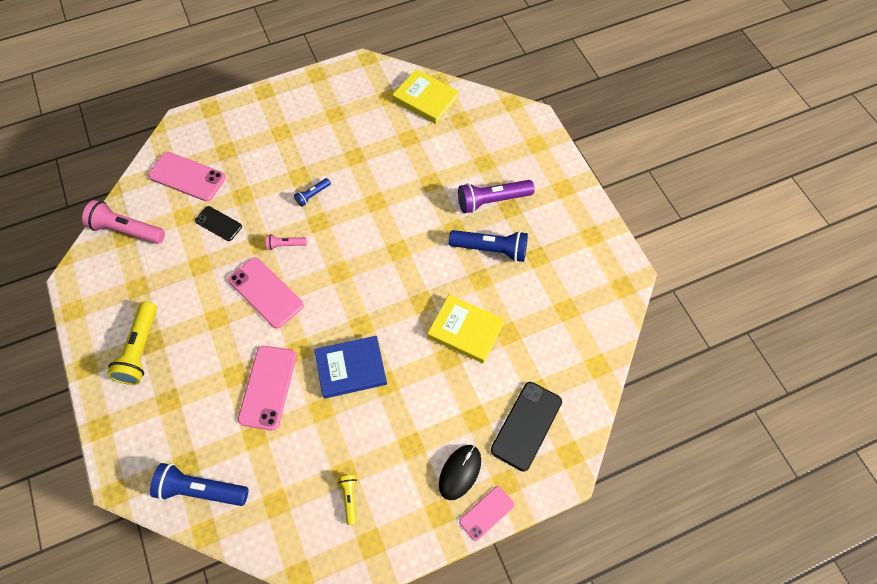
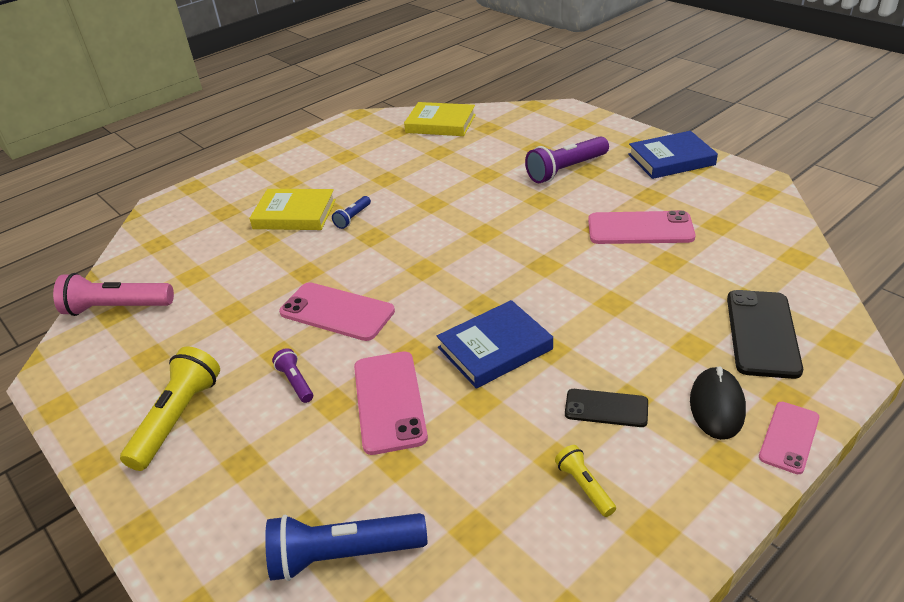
camera: 15 degrees left, 25 degrees down
yellow flashlight [107,302,157,385] -> yellow flashlight turned 150 degrees counterclockwise [120,346,220,471]
pink phone [148,152,226,201] -> pink phone moved to [588,210,696,244]
black phone [195,206,242,241] -> black phone moved to [565,389,648,427]
pink flashlight [266,234,307,250] -> none
yellow book [428,294,505,364] -> yellow book moved to [249,189,336,230]
blue flashlight [449,230,528,262] -> none
none -> purple flashlight [272,348,313,403]
none -> blue book [628,131,718,179]

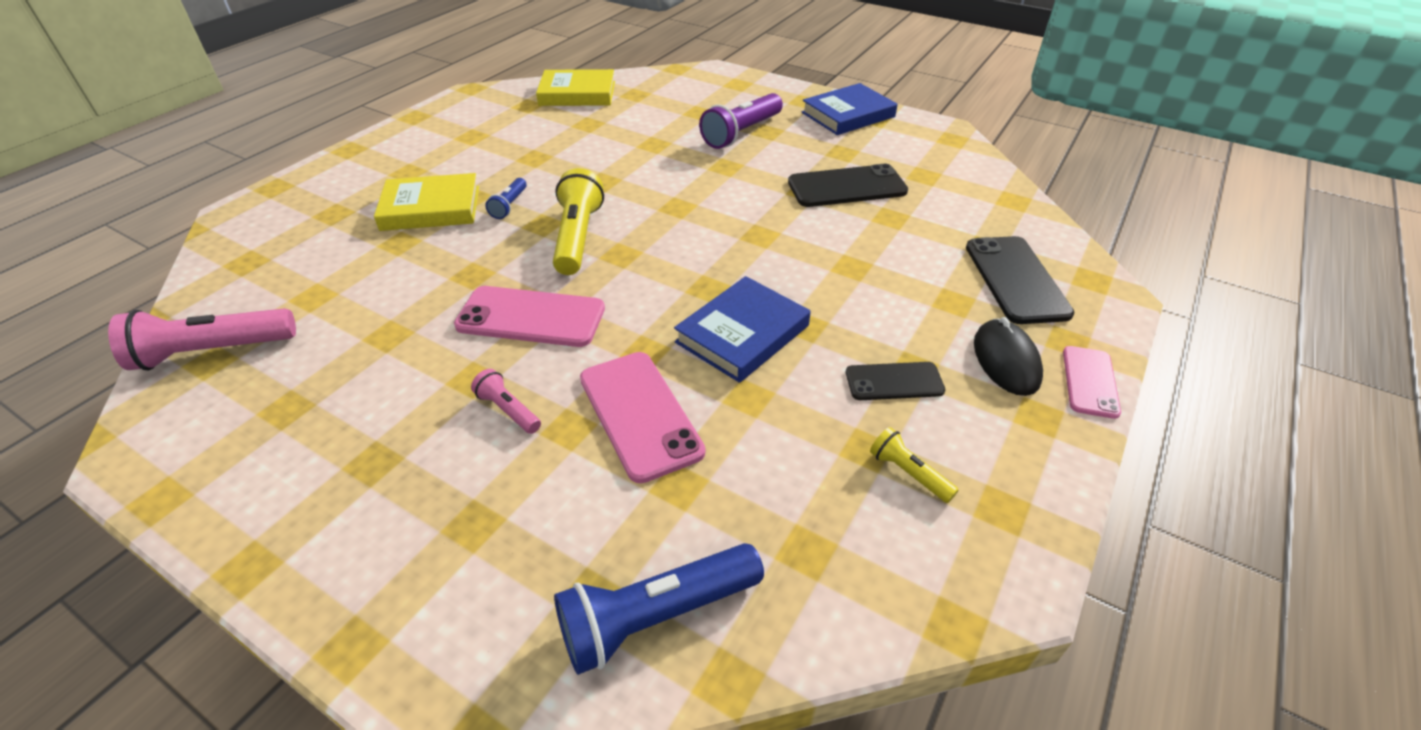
camera: 20 degrees left, 5 degrees up
yellow flashlight [120,346,220,471] -> yellow flashlight moved to [553,168,604,275]
purple flashlight [272,348,313,403] -> pink flashlight [471,369,541,434]
pink phone [588,210,696,244] -> black phone [788,164,908,207]

